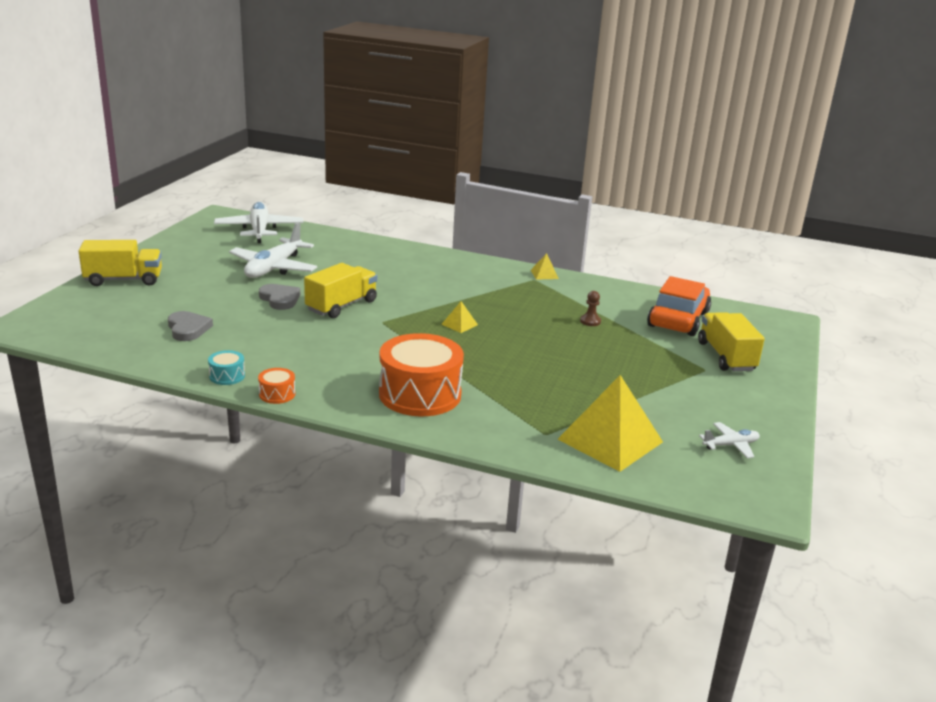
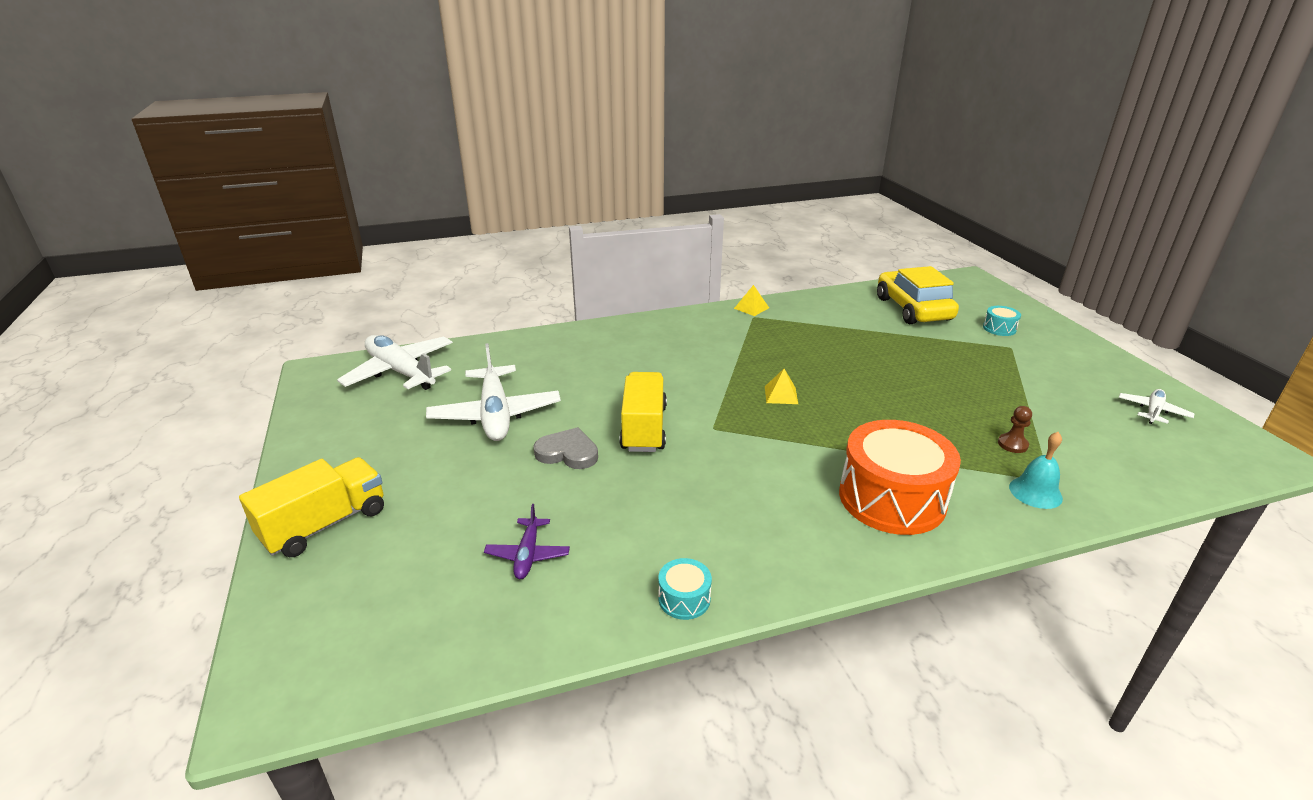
camera: 35 degrees left, 5 degrees up
grey heart [168,311,213,341] -> purple plane [484,504,570,579]
orange drum [258,368,295,404] -> none
yellow pyramid [558,375,663,472] -> none
brown pawn [580,291,601,326] -> brown pawn moved to [998,406,1032,453]
orange car [647,276,711,336] -> yellow car [877,266,959,324]
yellow truck [698,312,765,371] -> turquoise drum [983,306,1021,336]
none -> turquoise bell [1009,432,1063,509]

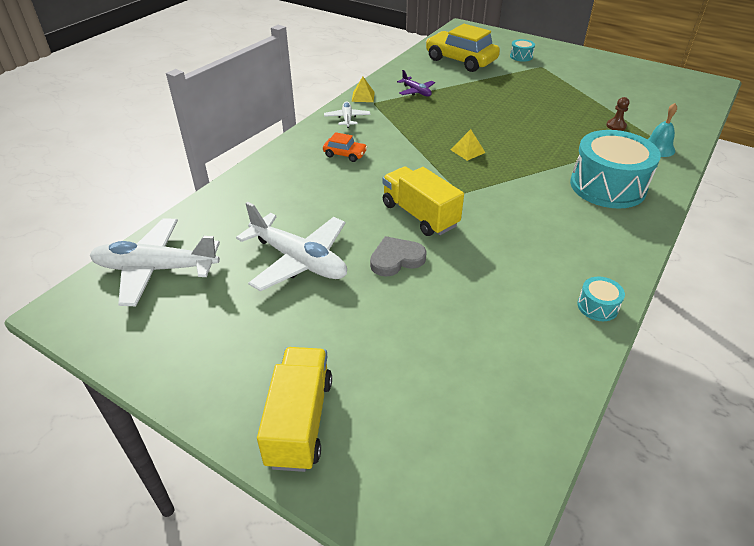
camera: 40 degrees left, 10 degrees up
purple plane [484,504,570,579] -> purple plane moved to [397,70,435,97]
orange drum [839,420,961,535] -> turquoise drum [570,130,661,209]
white plane [1119,389,1194,424] -> white plane moved to [324,101,370,128]
none -> orange car [323,132,367,162]

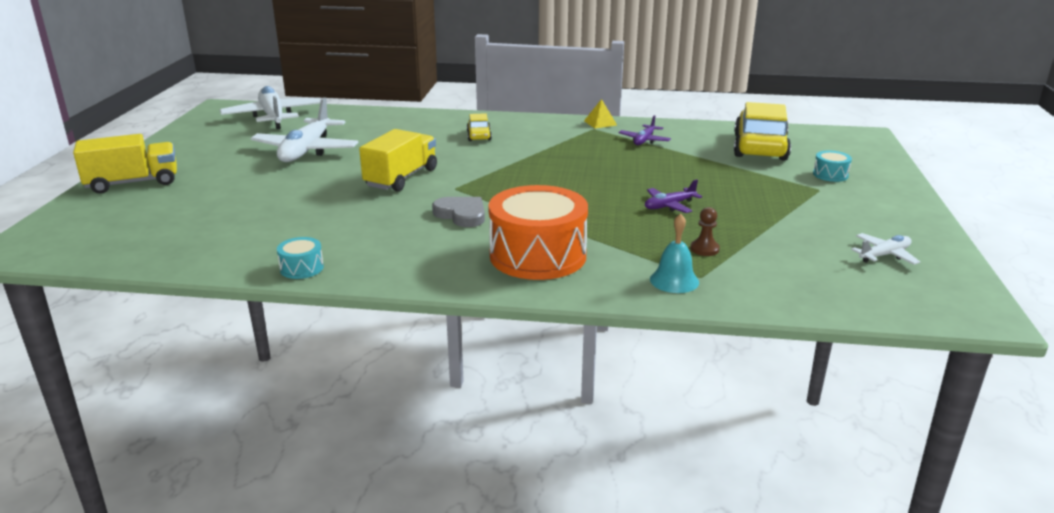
camera: 65 degrees right, 15 degrees down
orange car [323,132,367,162] -> yellow car [467,113,492,141]
white plane [324,101,370,128] -> white plane moved to [851,233,920,265]
grey heart [370,236,427,277] -> grey heart moved to [432,197,485,227]
yellow pyramid [451,129,486,161] -> none
turquoise drum [570,130,661,209] -> orange drum [488,185,588,280]
none -> purple plane [645,179,702,213]

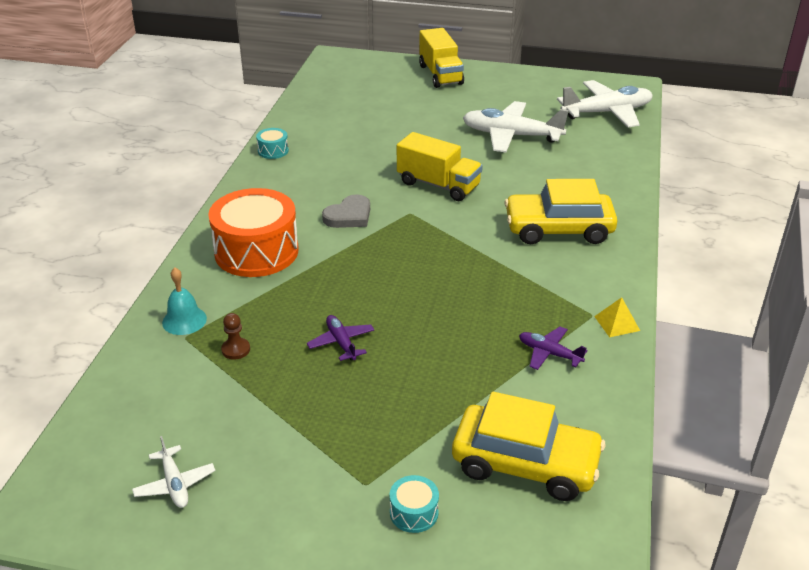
camera: 95 degrees right, 10 degrees up
yellow car [467,113,492,141] -> yellow car [504,179,617,244], size x2.15

